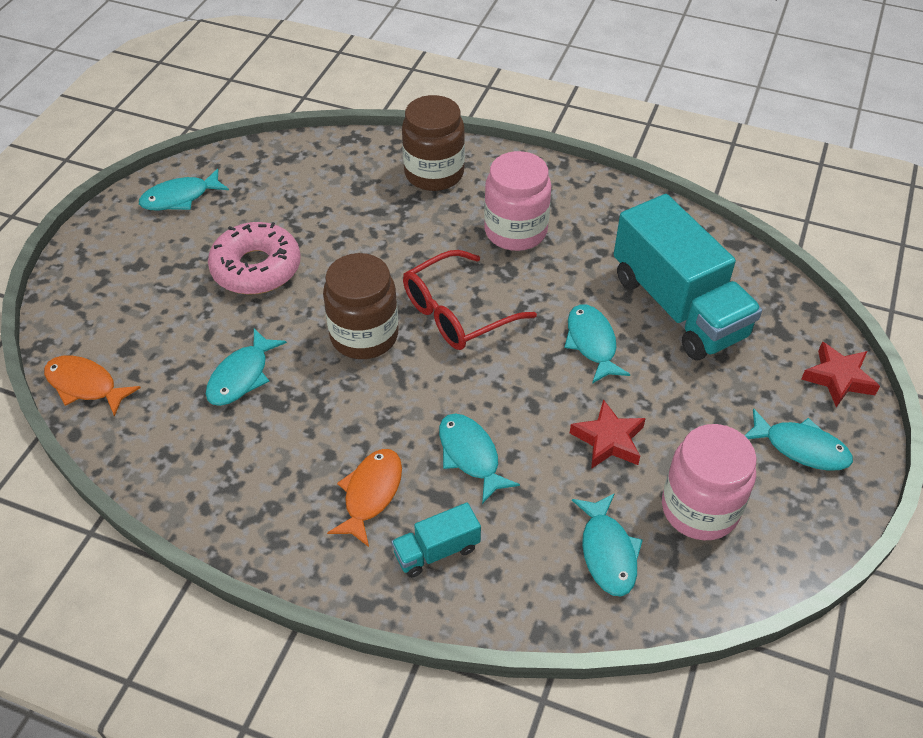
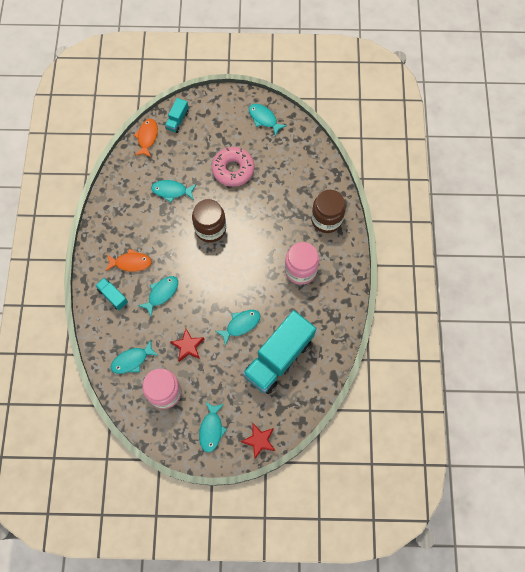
camera: 70 degrees right, 20 degrees up
red glasses [403,250,537,350] -> none
none -> turquoise truck [165,98,188,133]

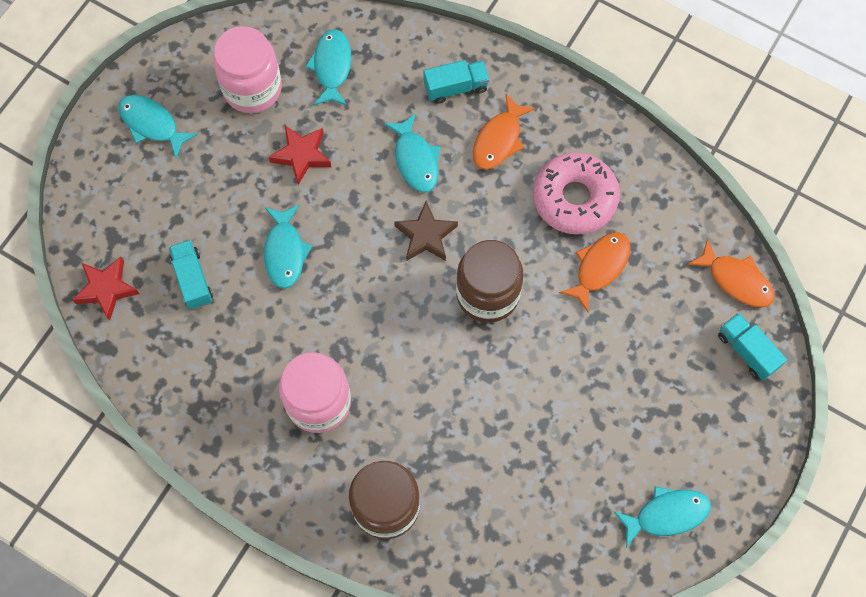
camera: 120 degrees right, 0 degrees up
turquoise fish [151,180,196,203] -> orange fish [559,232,631,313]
pink donut [212,147,255,187] -> pink donut moved to [533,152,620,235]
red star [241,423,275,459] -> red star moved to [72,257,140,321]
turquoise truck [243,310,316,394] -> turquoise truck [168,240,213,310], size x0.45
none -> brown star [394,201,458,261]

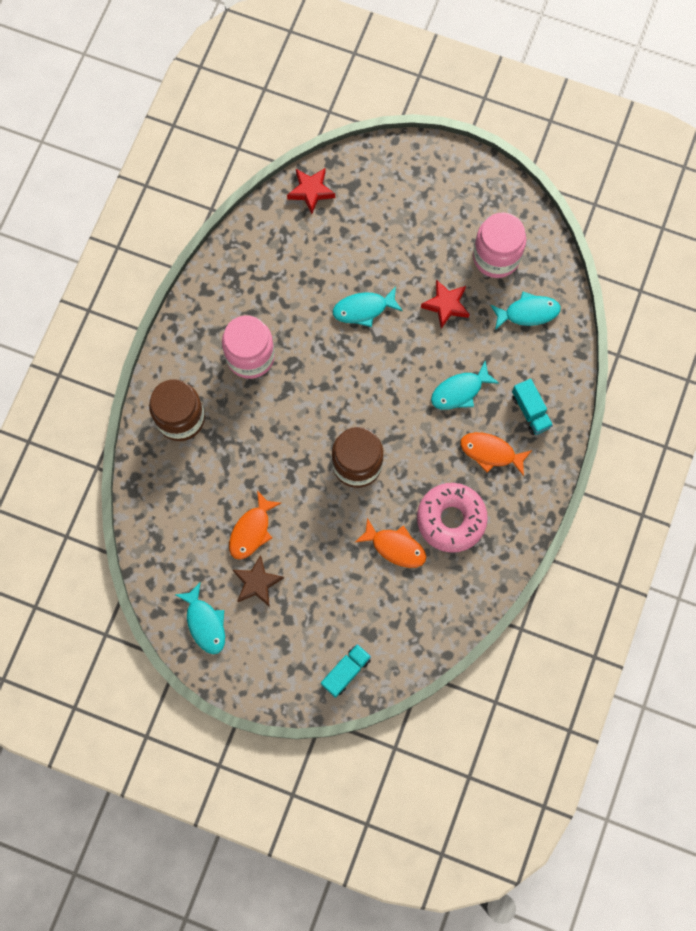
camera: 80 degrees right, 5 degrees up
turquoise fish [118,95,198,158] -> none
turquoise truck [168,240,213,310] -> none
brown star [394,201,458,261] -> brown star moved to [233,555,284,607]
orange fish [687,238,775,308] -> orange fish moved to [229,490,281,560]

